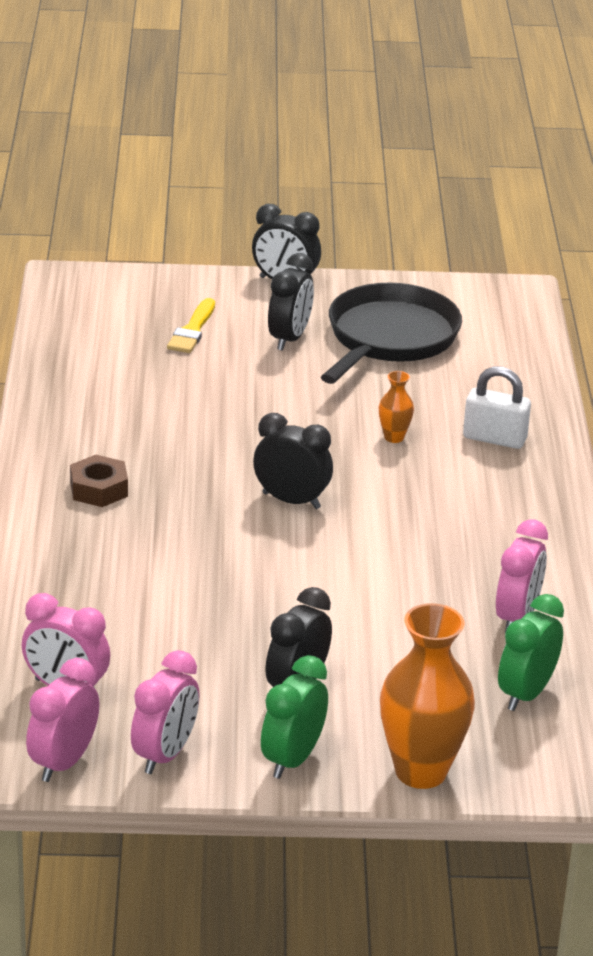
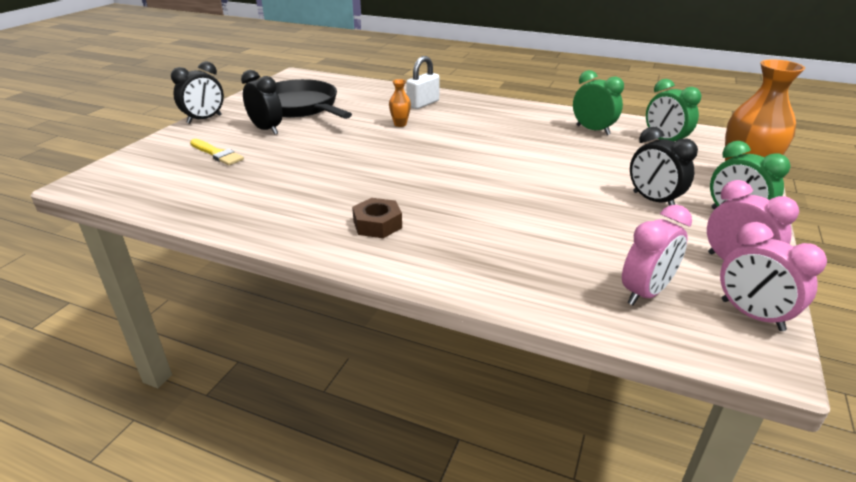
camera: 65 degrees left, 0 degrees up
black clock [253,413,333,509] -> none
pink clock [496,519,548,633] -> green clock [573,70,624,135]

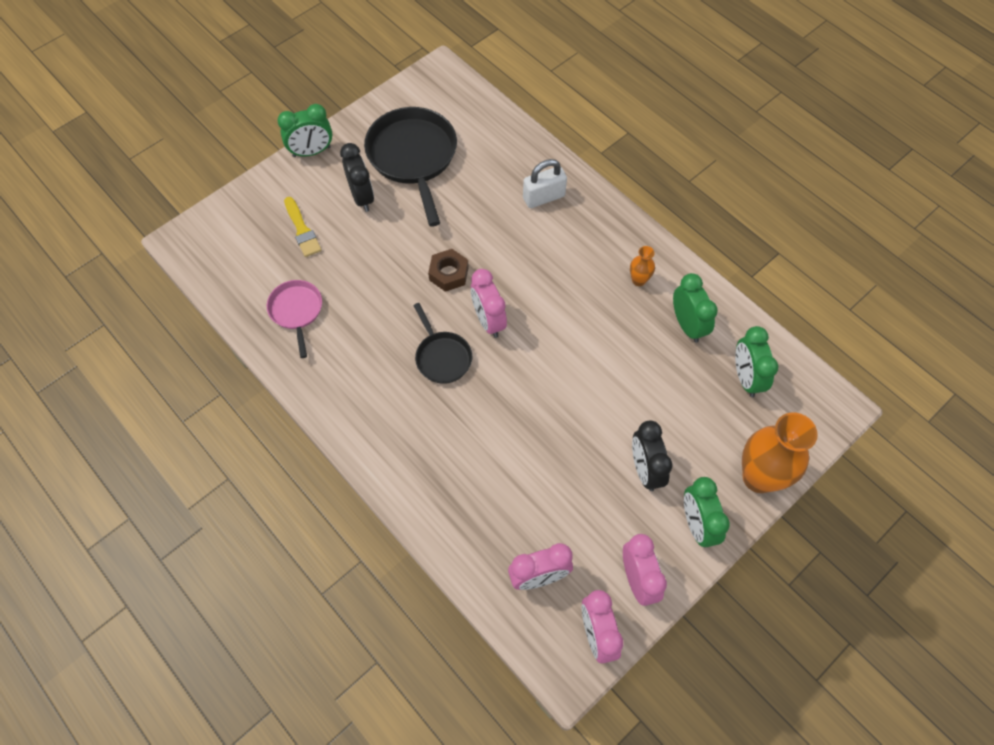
camera: 25 degrees right, 30 degrees up
black clock [171,61,224,124] -> green clock [278,104,333,157]
brown nut [352,198,402,238] -> brown nut moved to [428,249,469,292]
orange vase [389,79,411,127] -> orange vase moved to [630,246,655,286]
none -> pink pan [267,280,322,358]
none -> black pan [413,303,472,384]
none -> pink clock [471,269,507,338]

